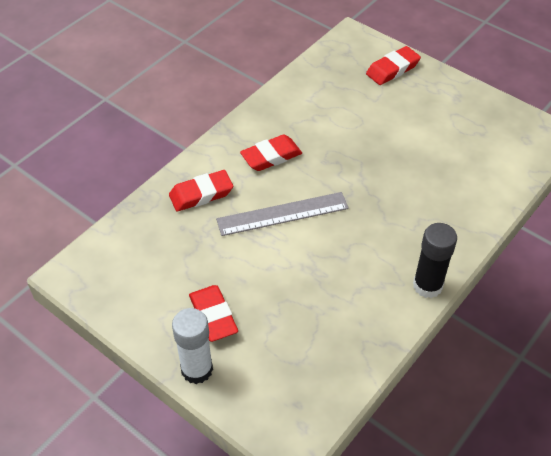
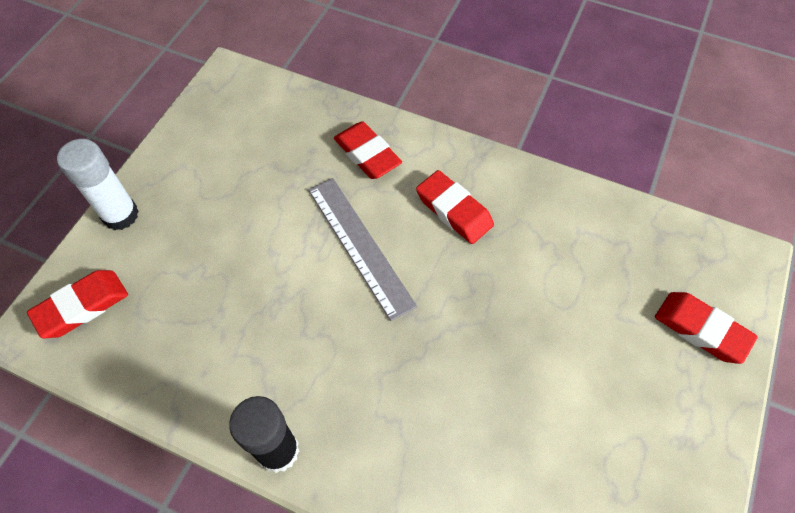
camera: 75 degrees right, 10 degrees up
red eraser [189,285,238,342] -> red eraser moved to [27,270,128,338]

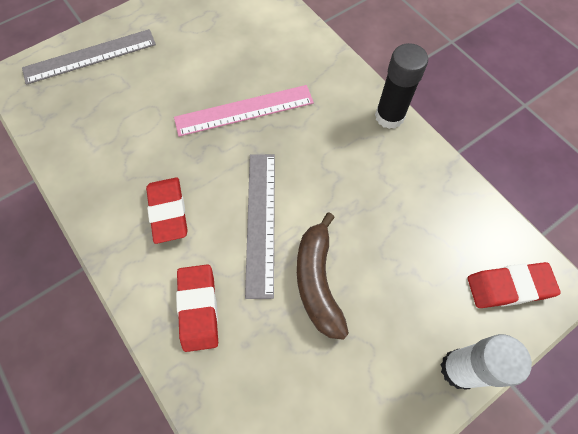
camera: 150 degrees left, 5 degrees up
red eraser [655,292,758,364] -> grey ruler [22,29,156,85]
none -> pink ruler [174,85,314,137]
none -> brown banana [297,213,349,340]

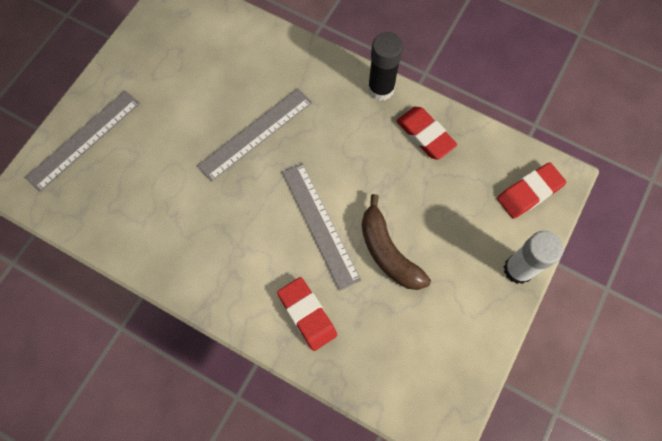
camera: 25 degrees left, 5 degrees up
red eraser [146,178,188,244] -> red eraser moved to [396,107,457,160]
pink ruler [174,85,314,137] -> grey ruler [197,88,312,182]

